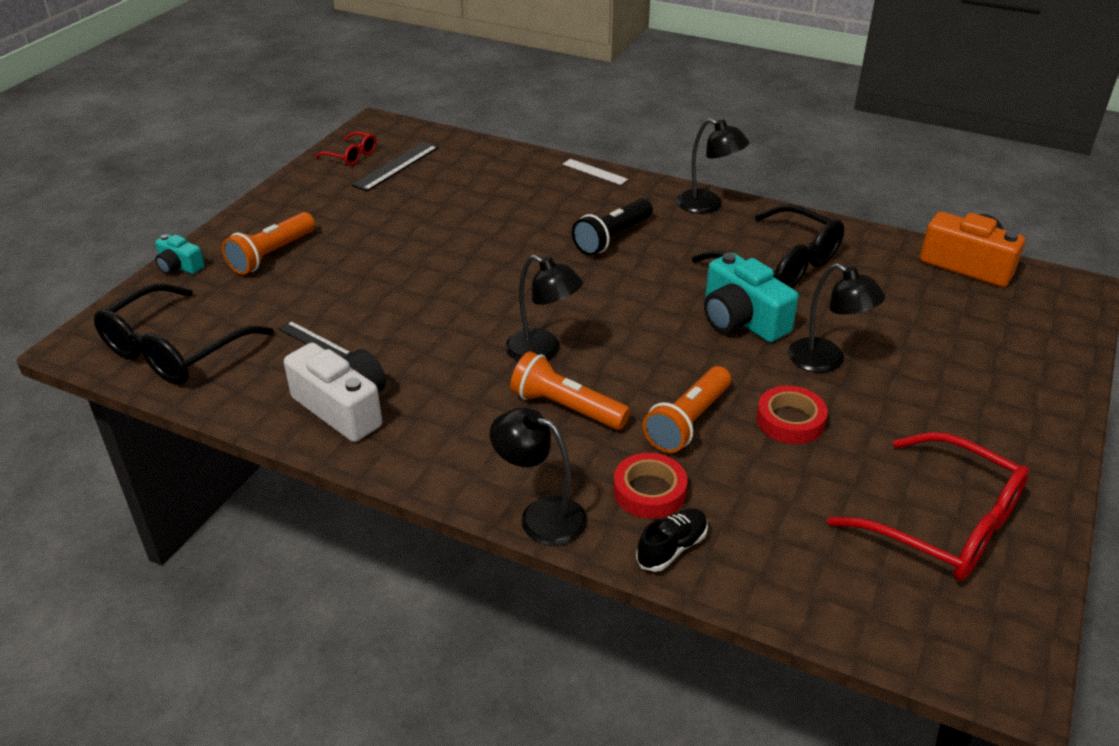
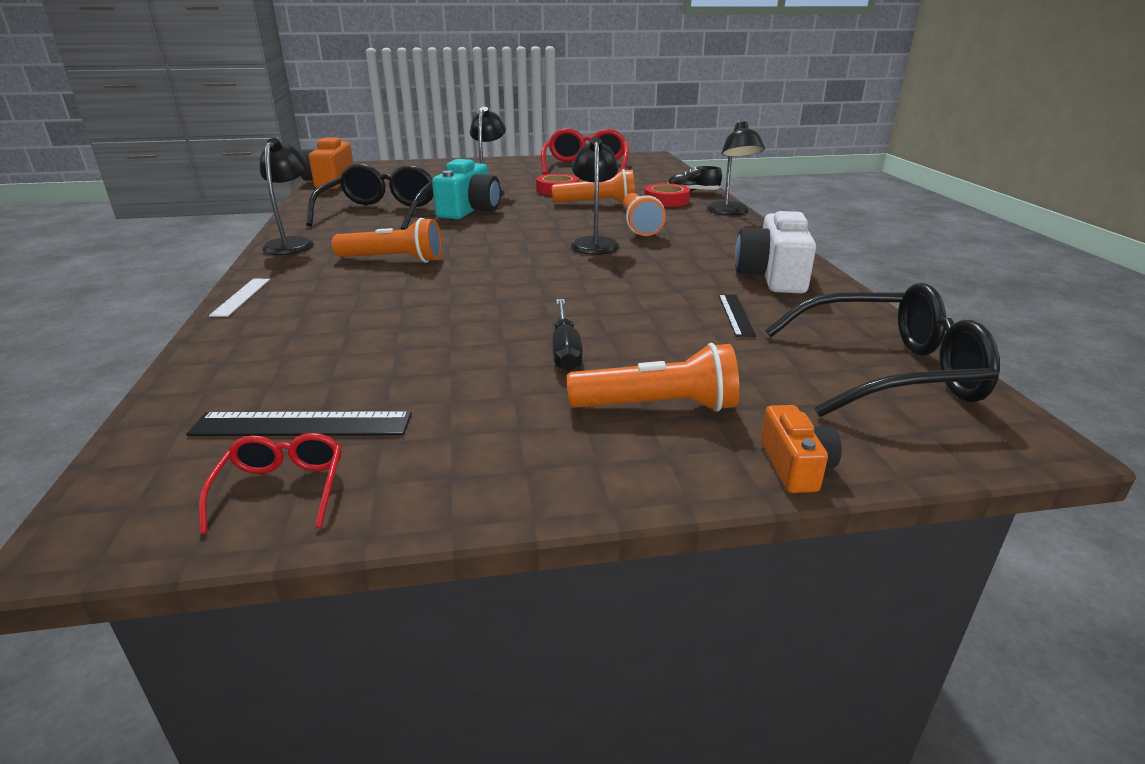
camera: 125 degrees left, 10 degrees down
turquoise camera [155,234,205,274] -> orange camera [761,405,842,493]
black flashlight [572,198,653,256] -> orange flashlight [332,218,442,263]
none -> black screwdriver [552,299,583,372]

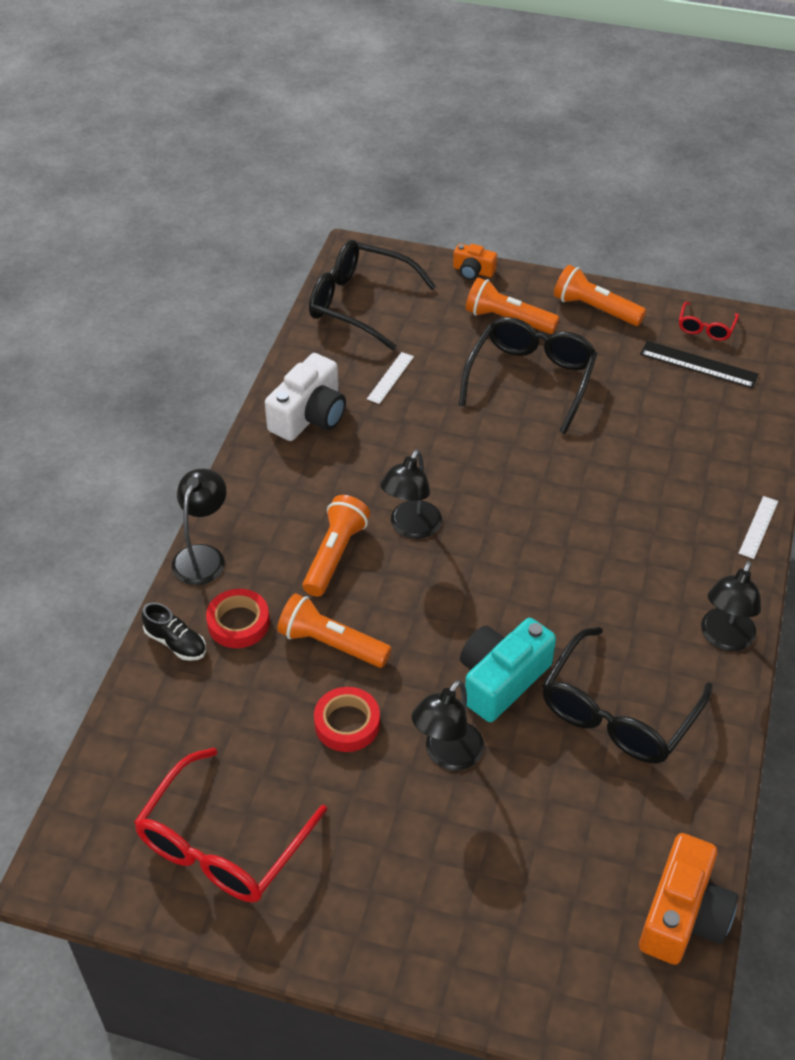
camera: 155 degrees left, 20 degrees up
orange flashlight [332,218,442,263] -> orange flashlight moved to [554,265,646,326]
black screwdriver [552,299,583,372] -> black glasses [459,317,597,434]
black ruler [719,294,757,337] -> white ruler [367,352,414,404]
orange camera [761,405,842,493] -> orange camera turned 90 degrees counterclockwise [453,244,497,280]

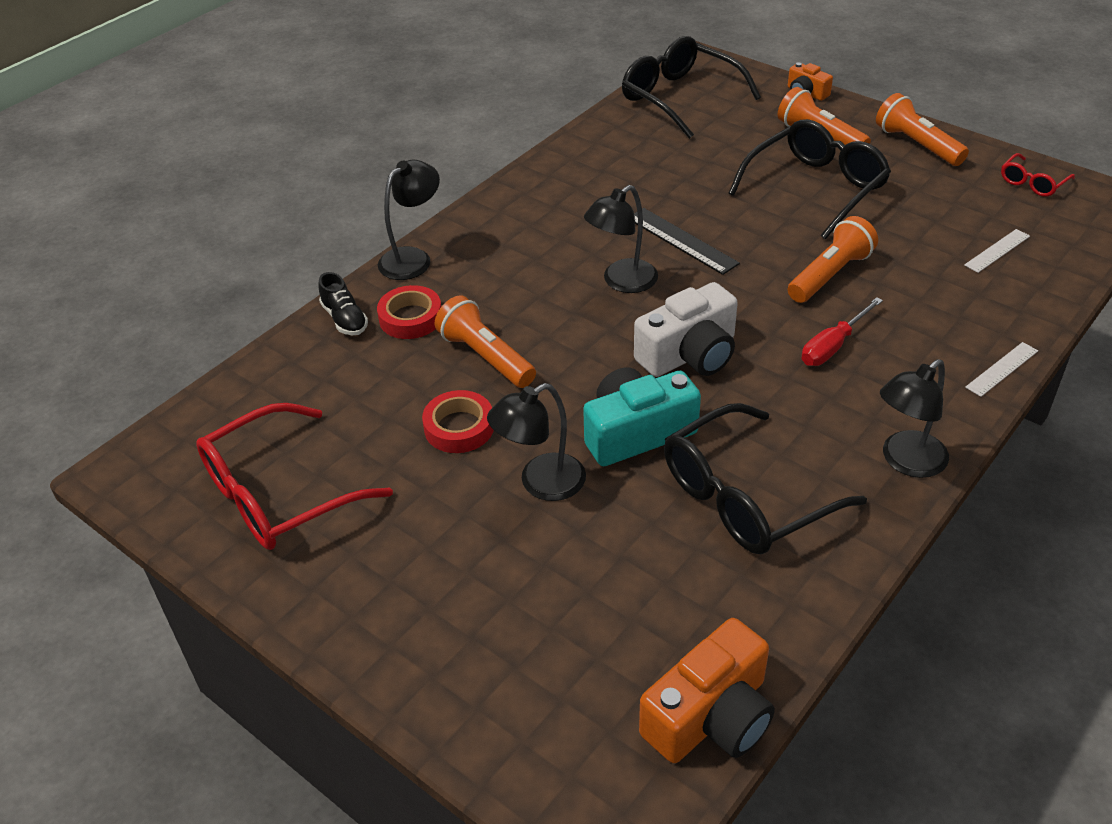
camera: 25 degrees right, 5 degrees down
white camera [265,353,346,441] -> white camera moved to [634,282,738,377]
orange flashlight [303,495,370,597] -> orange flashlight moved to [788,216,878,303]
white ruler [367,352,414,404] -> white ruler moved to [964,229,1030,273]
black ruler [640,341,759,389] -> black ruler moved to [634,208,740,275]
none -> red screwdriver [802,297,883,366]

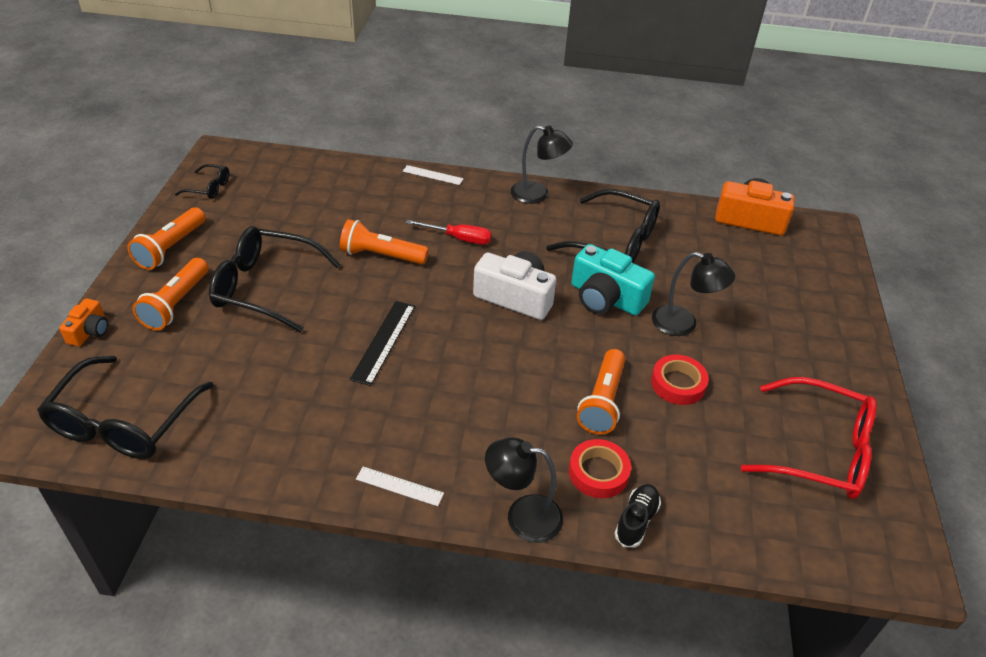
camera: 125 degrees left, 0 degrees up
black lamp [584,185,658,293] -> none
white ruler [964,229,1030,273] -> white ruler moved to [356,467,444,506]
red glasses [1001,153,1075,197] -> black glasses [175,164,229,199]

